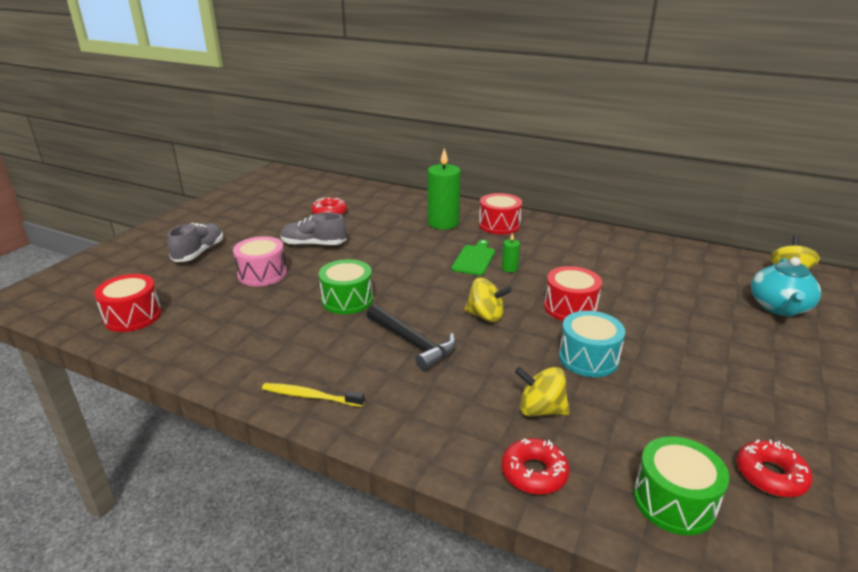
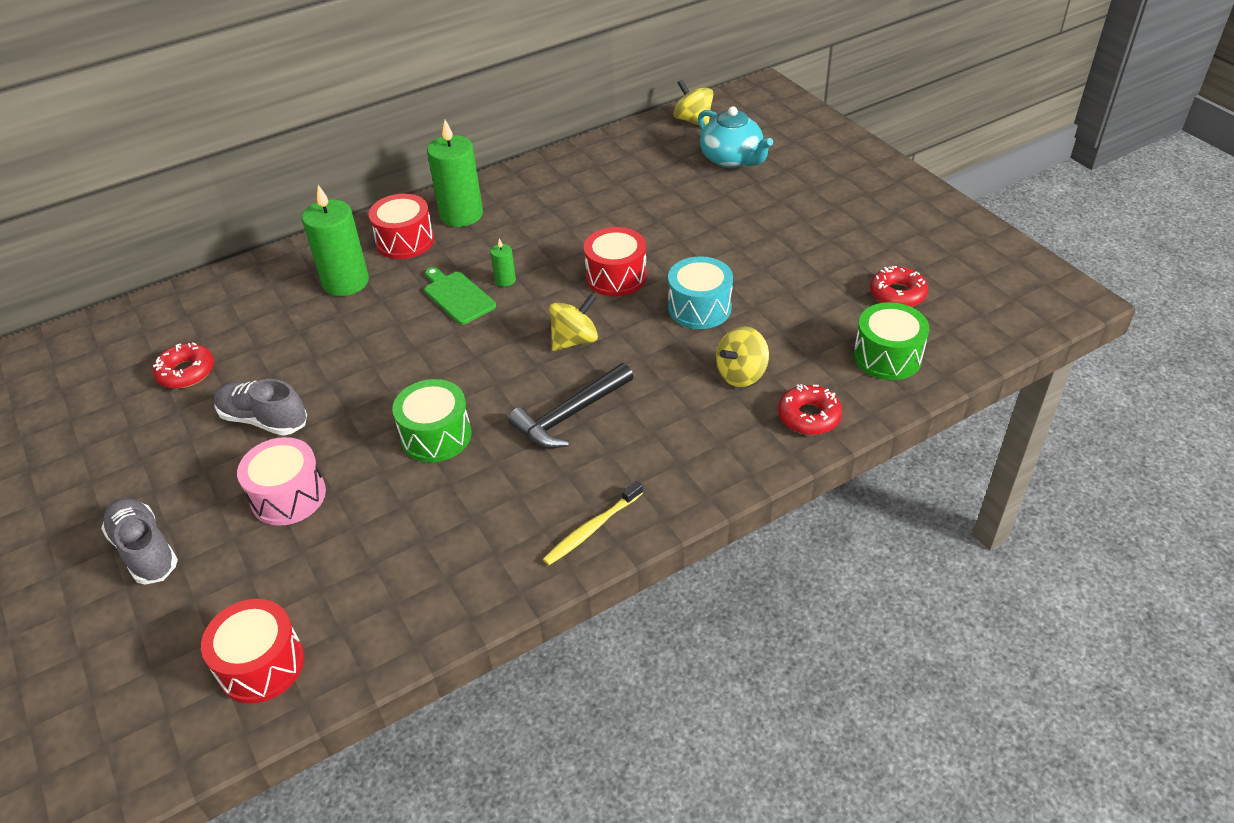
camera: 55 degrees left, 15 degrees up
grey shoe [281,212,347,246] -> grey shoe turned 75 degrees clockwise [214,379,307,436]
black hammer [366,304,456,371] -> black hammer turned 150 degrees clockwise [508,363,634,448]
none -> green candle [427,120,483,227]

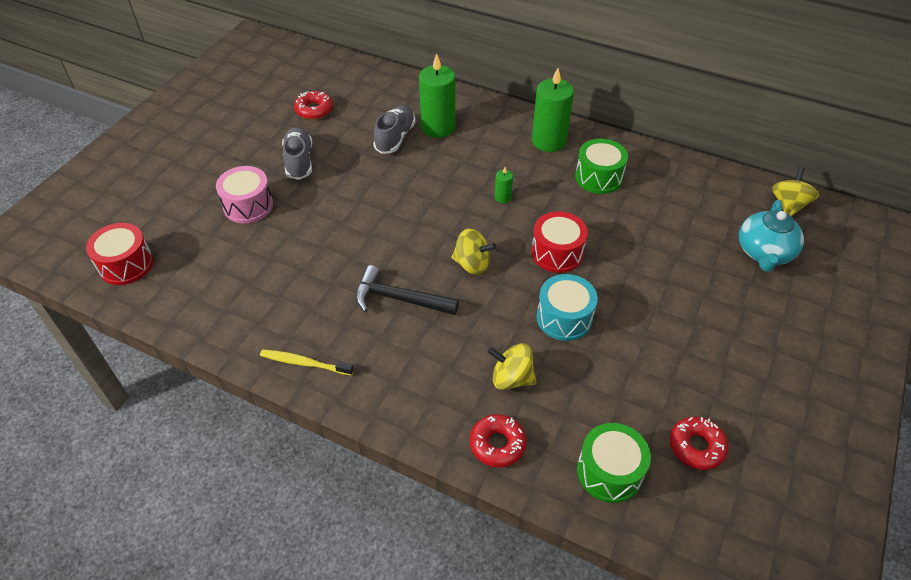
camera: 55 degrees right, 5 degrees up
grey shoe [101,498,178,585] -> grey shoe moved to [373,105,416,154]
red drum [369,194,434,259] -> none
green drum [392,379,471,462] -> green drum moved to [575,139,628,194]
green cutting board [424,267,496,324] -> none

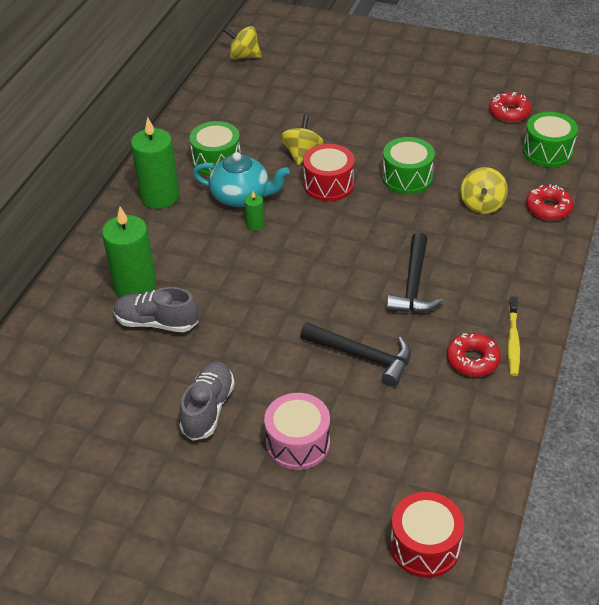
camera: 95 degrees left, 5 degrees down
grey shoe [282,127,312,180] -> grey shoe turned 120 degrees clockwise [179,362,235,441]
red donut [294,91,333,120] -> red donut moved to [447,333,501,377]
yellow spinning top [452,229,496,275] -> yellow spinning top moved to [281,115,324,166]
turquoise drum [537,274,598,341] -> green drum [382,137,435,194]
turquoise teapot [739,200,804,272] -> turquoise teapot moved to [193,152,290,207]
none -> black hammer [300,323,411,387]

